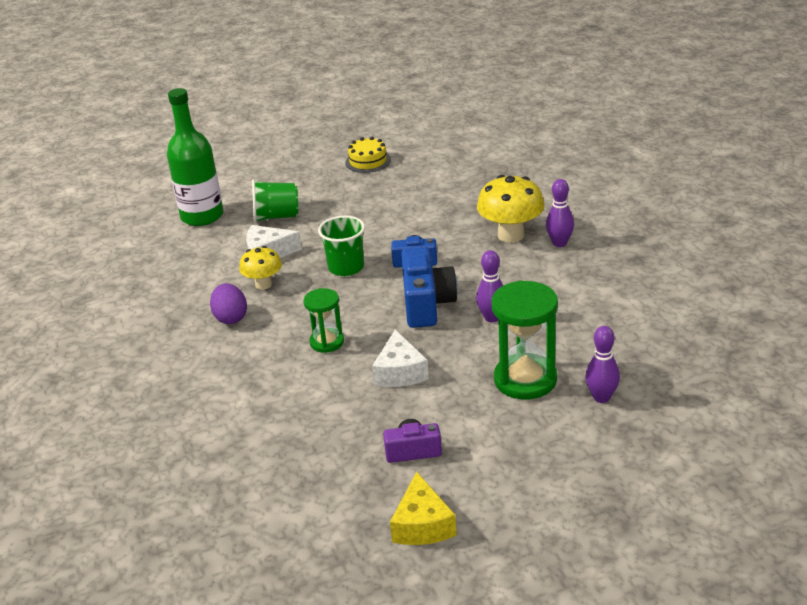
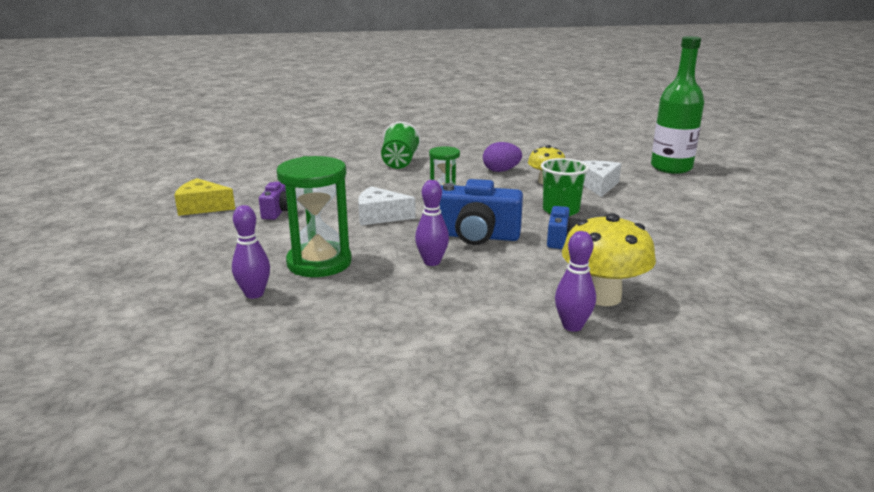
camera: 100 degrees right, 10 degrees down
green cup [252,180,298,223] -> green cup moved to [381,122,421,169]
yellow cake [345,137,391,173] -> none

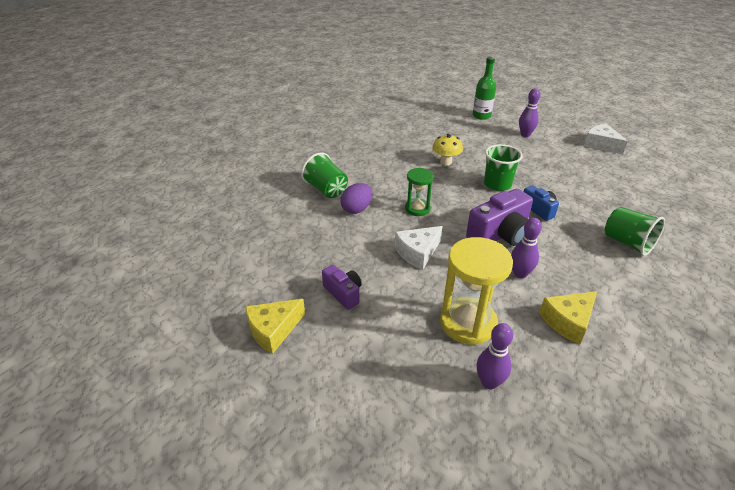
camera: 45 degrees left, 15 degrees up
green hourglass [277,156,352,277] -> yellow hourglass [440,237,513,345]
blue camera [439,179,523,245] -> purple camera [466,189,533,246]
purple egg [483,142,522,172] -> purple egg moved to [340,183,373,214]
purple bowling pin [555,231,596,332] -> purple bowling pin moved to [519,88,540,137]
yellow mushroom [562,213,656,306] -> green cup [605,207,665,256]
white cheese [582,161,621,197] -> white cheese moved to [584,124,628,154]
green bottle [651,36,704,174] -> green bottle [473,57,496,120], size x0.64
none -> yellow cheese [539,291,597,345]

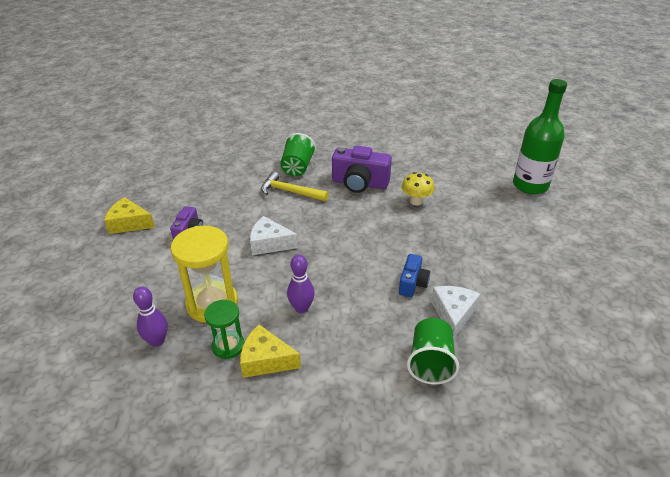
camera: 50 degrees right, 0 degrees up
purple egg [340,183,373,214] -> yellow hammer [261,171,329,201]
green hourglass [405,168,434,216] -> green hourglass moved to [204,300,244,359]
purple camera [466,189,533,246] -> purple camera moved to [332,146,392,193]
green bottle [473,57,496,120] -> green bottle [513,79,567,194], size x1.57
green cup [484,144,523,191] -> none
purple bowling pin [519,88,540,137] -> none
white cheese [584,124,628,154] -> white cheese moved to [431,286,480,339]

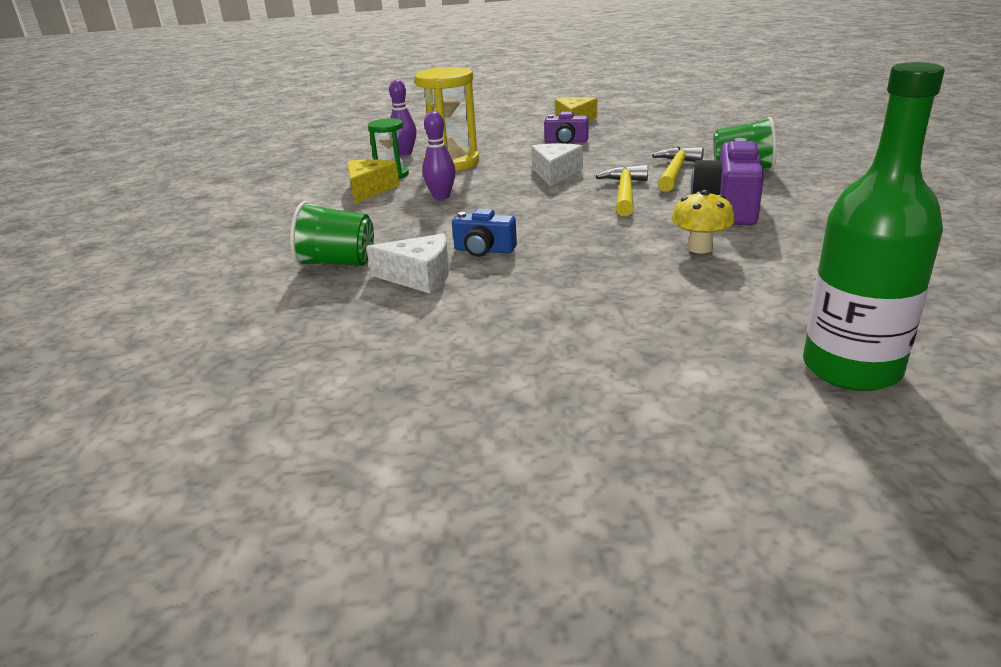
camera: 90 degrees right, 10 degrees down
none -> yellow hammer [596,165,648,216]

